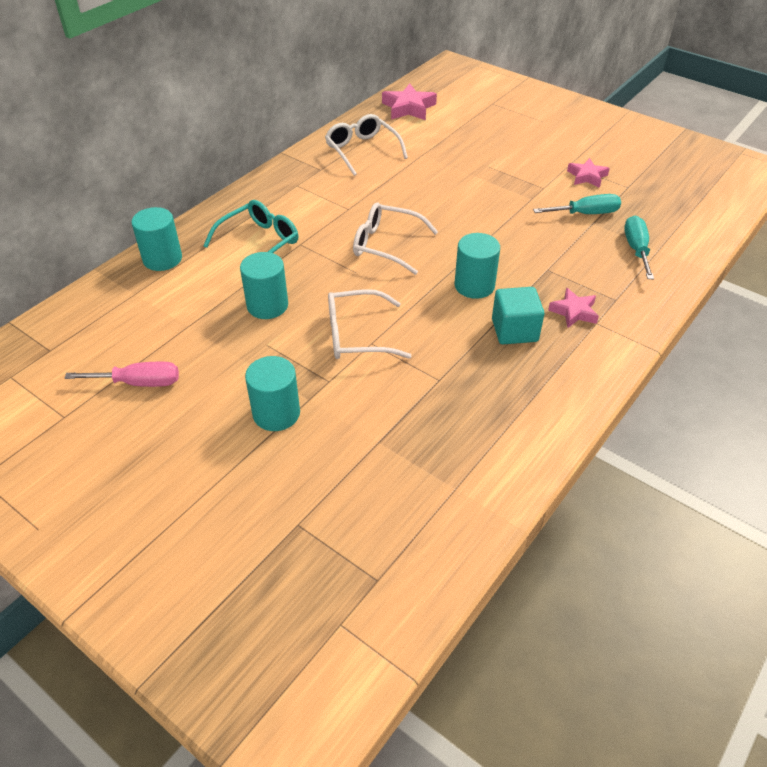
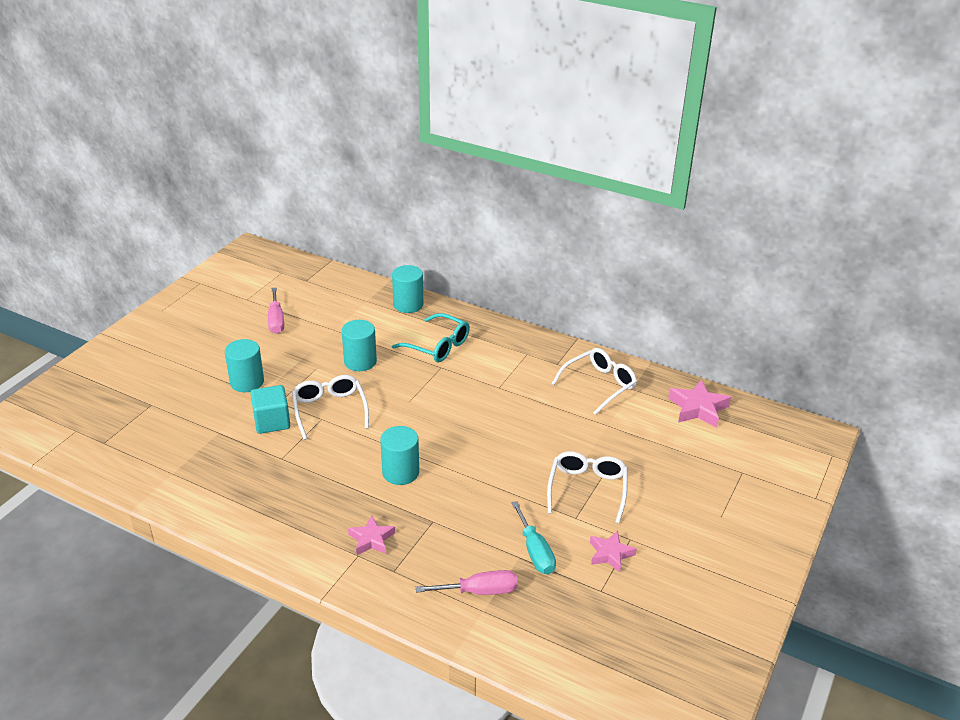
camera: 80 degrees right, 10 degrees down
white glasses [353,202,438,275] -> white glasses moved to [547,451,628,524]
turquoise cube [492,287,544,344] -> turquoise cube moved to [250,385,290,434]
turquoise screwdriver [624,215,654,279] -> pink screwdriver [416,570,518,595]

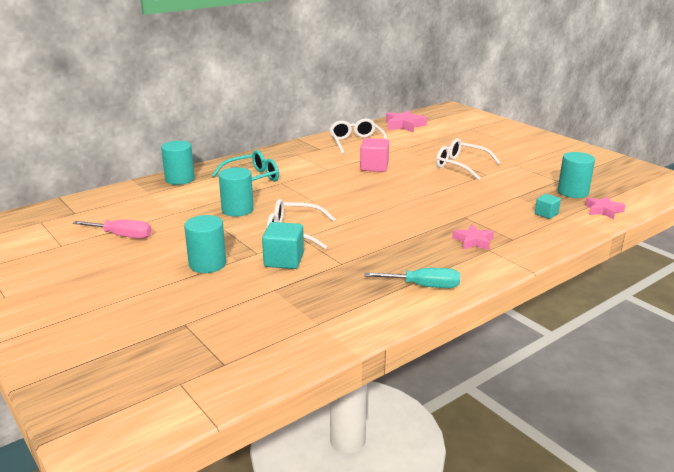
camera: 65 degrees left, 10 degrees down
turquoise cylinder [380,426,419,485] -> turquoise cylinder moved to [558,152,595,198]
pink screwdriver [416,570,518,595] -> turquoise cube [535,194,561,219]
turquoise screwdriver [511,501,556,575] -> turquoise screwdriver moved to [364,268,460,288]
pink star [590,531,637,573] -> pink star moved to [585,196,626,219]
none -> pink cube [360,138,389,172]

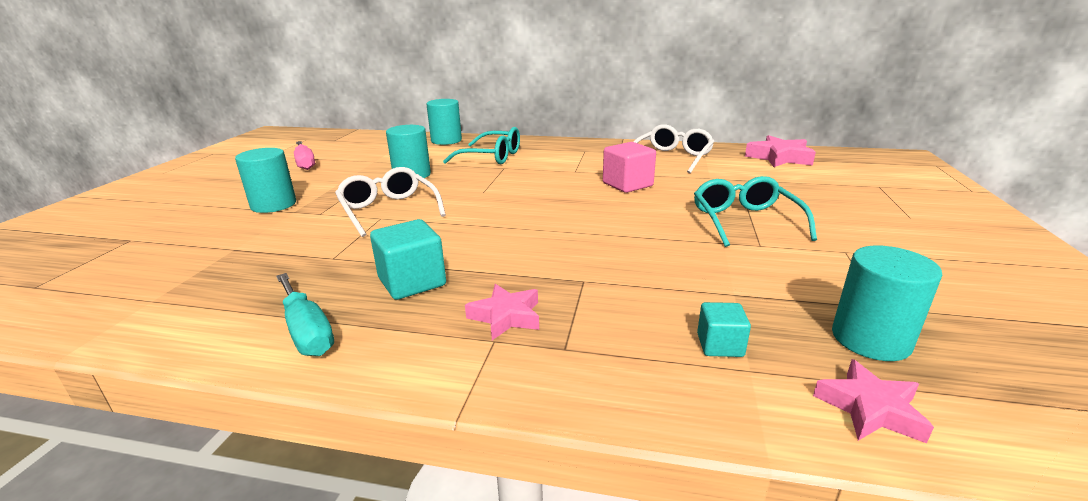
camera: 50 degrees right, 0 degrees up
turquoise cube [262,222,304,269] -> turquoise cube moved to [370,219,446,300]
white glasses [436,138,500,180] -> turquoise glasses [694,176,817,247]

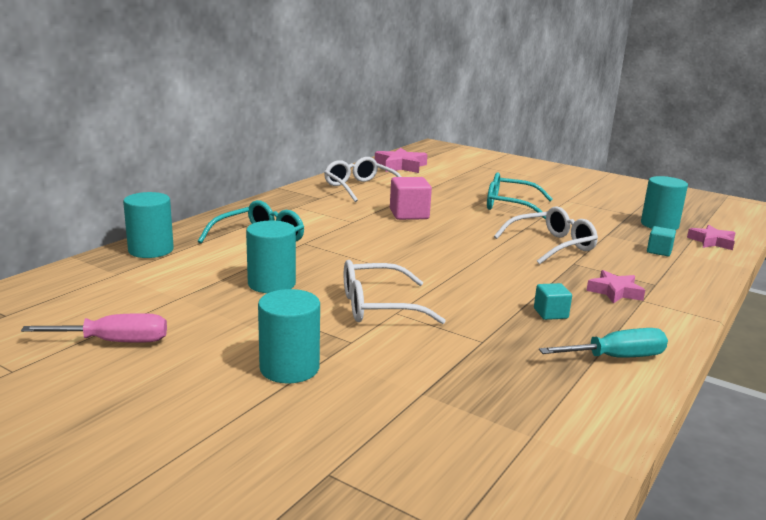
camera: 70 degrees left, 5 degrees down
turquoise cube [370,219,446,300] -> turquoise cube [534,283,572,320], size x0.59
none -> white glasses [494,206,598,264]

